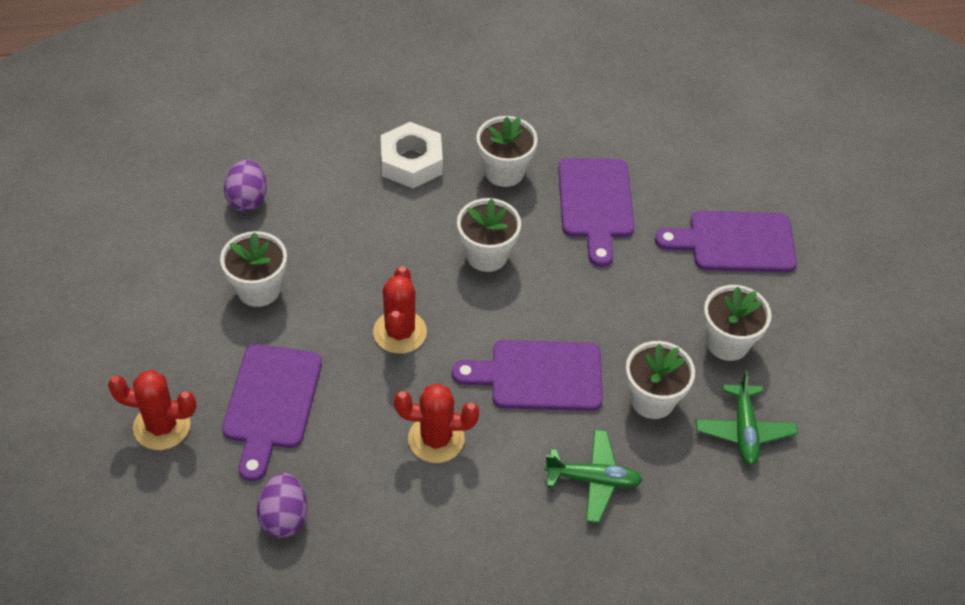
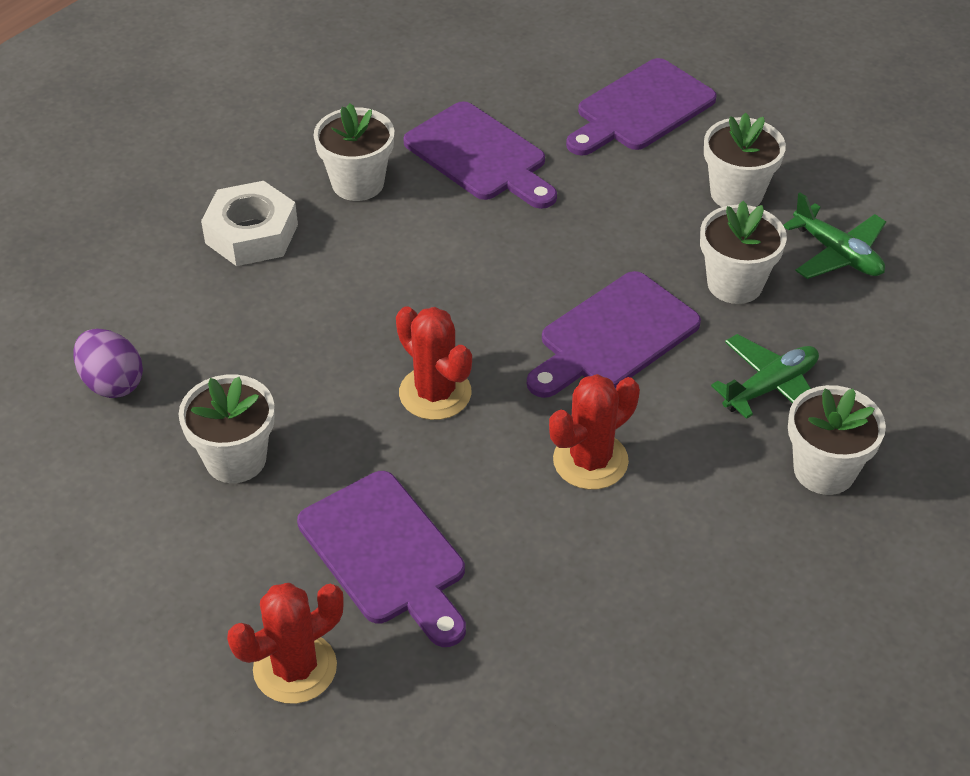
camera: 40 degrees left, 5 degrees down
purple egg [257,473,307,538] -> none
white flower pot [457,198,521,272] -> white flower pot moved to [788,385,886,495]

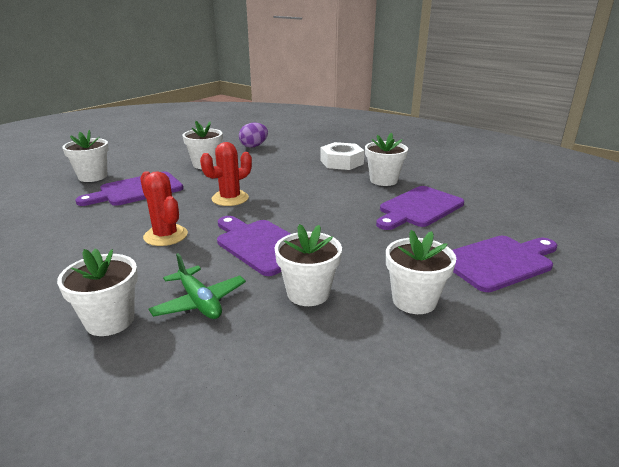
camera: 90 degrees right, 20 degrees down
red cactus [227,583,344,704] -> white flower pot [62,130,109,182]
purple cutting board [566,58,717,156] -> purple cutting board turned 105 degrees clockwise [452,236,557,292]
green plane [783,192,886,279] -> none

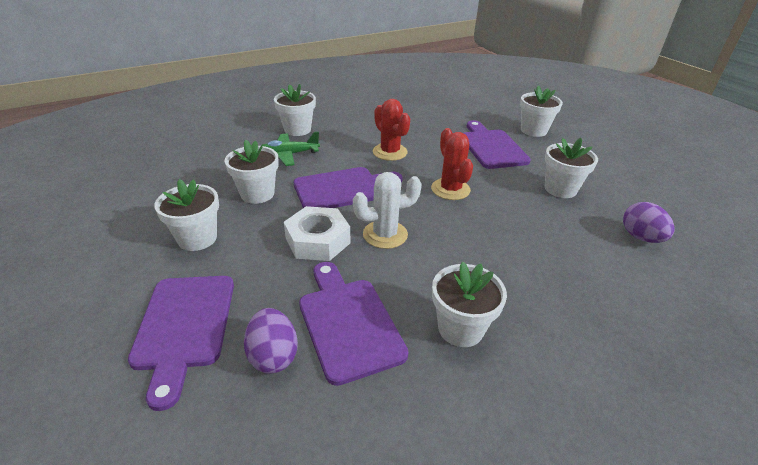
camera: 110 degrees right, 10 degrees up
red cactus [140,171,188,246] -> red cactus turned 75 degrees clockwise [373,99,410,161]
white nut [320,142,365,170] -> white nut moved to [284,206,350,261]
none -> purple egg [244,308,298,374]
none -> white cactus [353,172,422,249]

